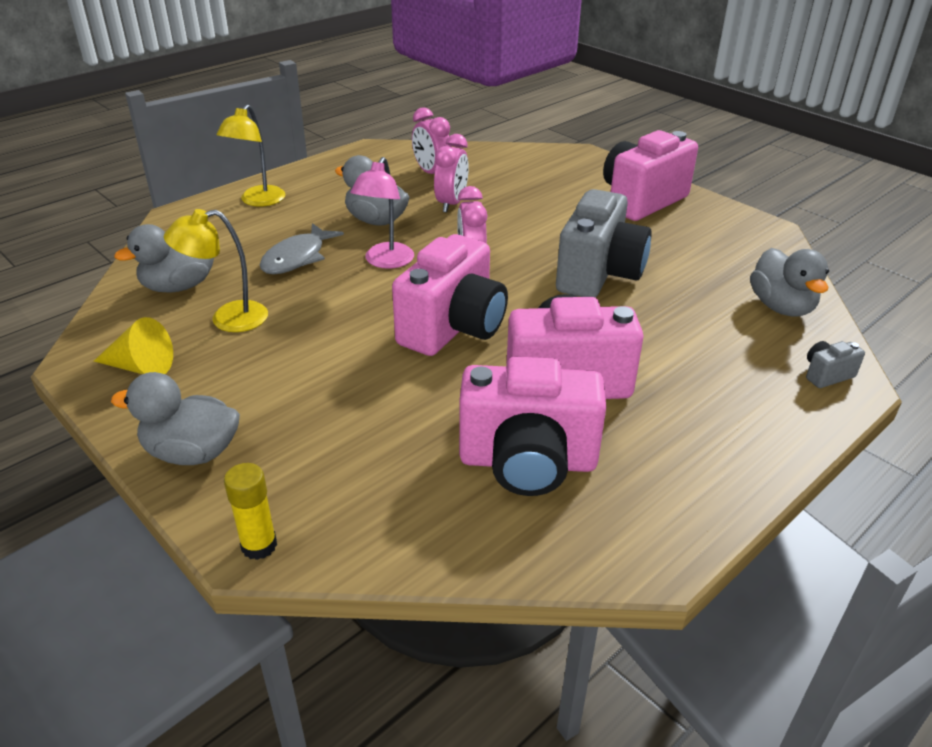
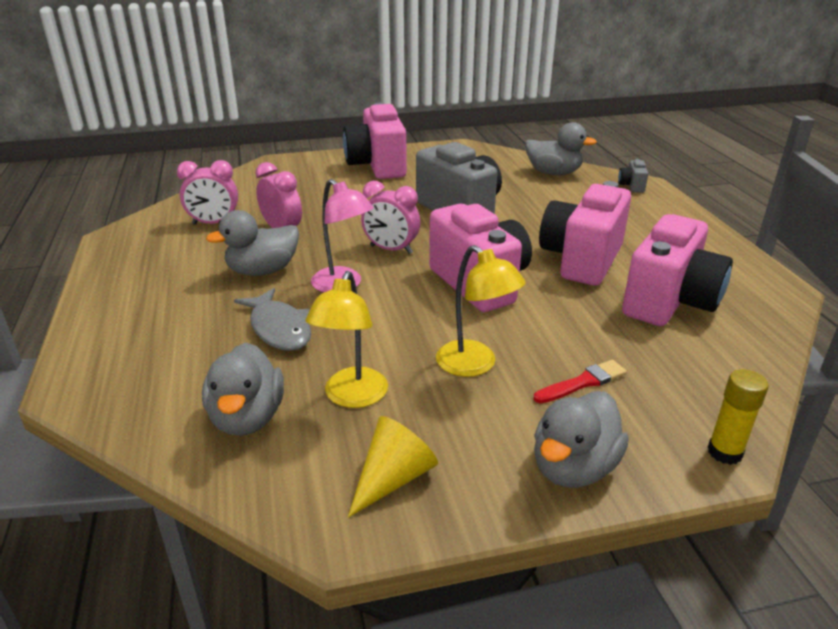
camera: 60 degrees left, 5 degrees down
yellow lamp [216,104,285,206] -> yellow lamp moved to [436,245,526,377]
none -> red brush [533,360,627,404]

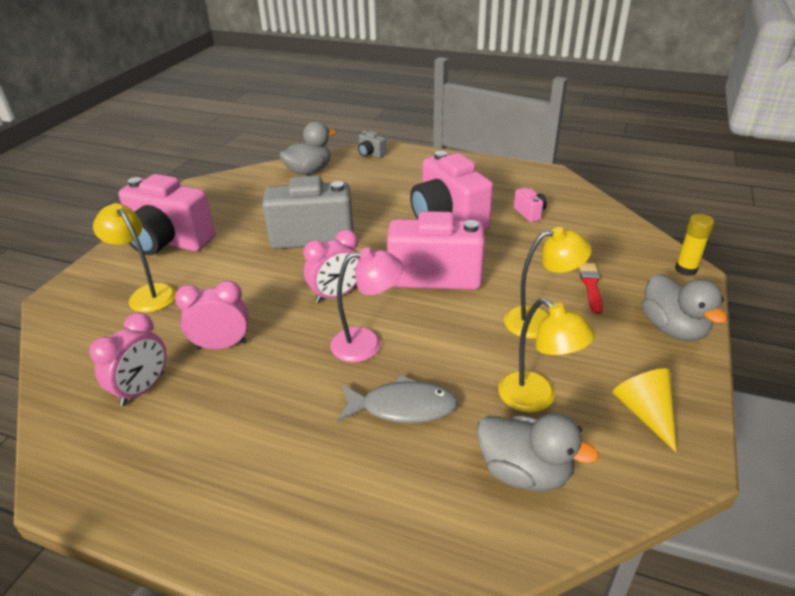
camera: 55 degrees left, 5 degrees up
grey duck [206,210,299,276] -> none
pink camera [622,214,733,326] -> pink camera [514,188,547,222], size x0.41
none -> yellow lamp [93,203,176,313]

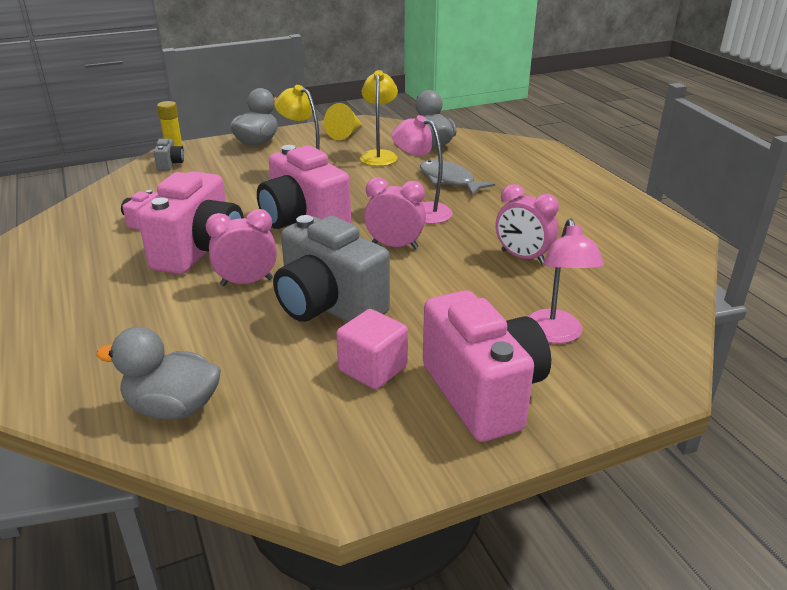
camera: 135 degrees left, 5 degrees down
pink clock [89,312,166,406] -> pink clock moved to [206,209,277,286]
yellow lamp [93,203,176,313] -> pink lamp [528,218,604,344]
grey camera [358,131,386,158] -> grey camera moved to [154,139,184,171]
red brush [579,263,603,314] -> none
none -> pink cube [336,309,408,389]

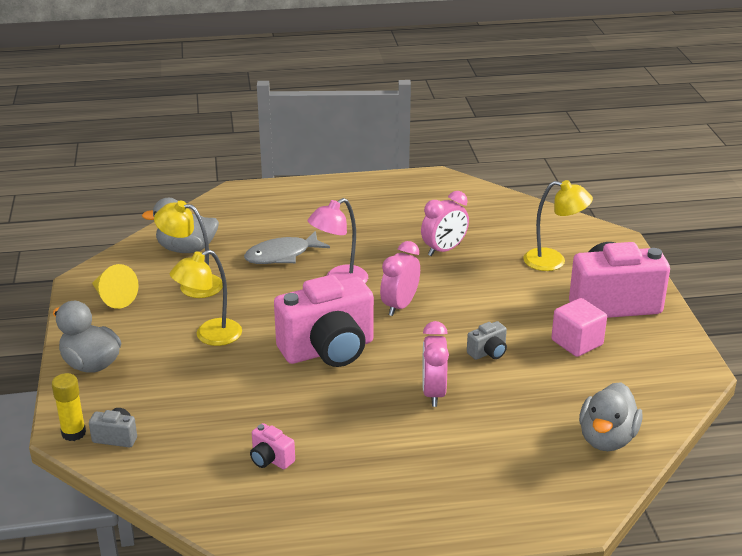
camera: 75 degrees left, 0 degrees up
pink camera [137,171,244,274] -> none
grey camera [273,215,390,323] -> grey camera [467,321,507,360], size x0.41
pink lamp [528,218,604,344] -> yellow lamp [523,180,593,271]

